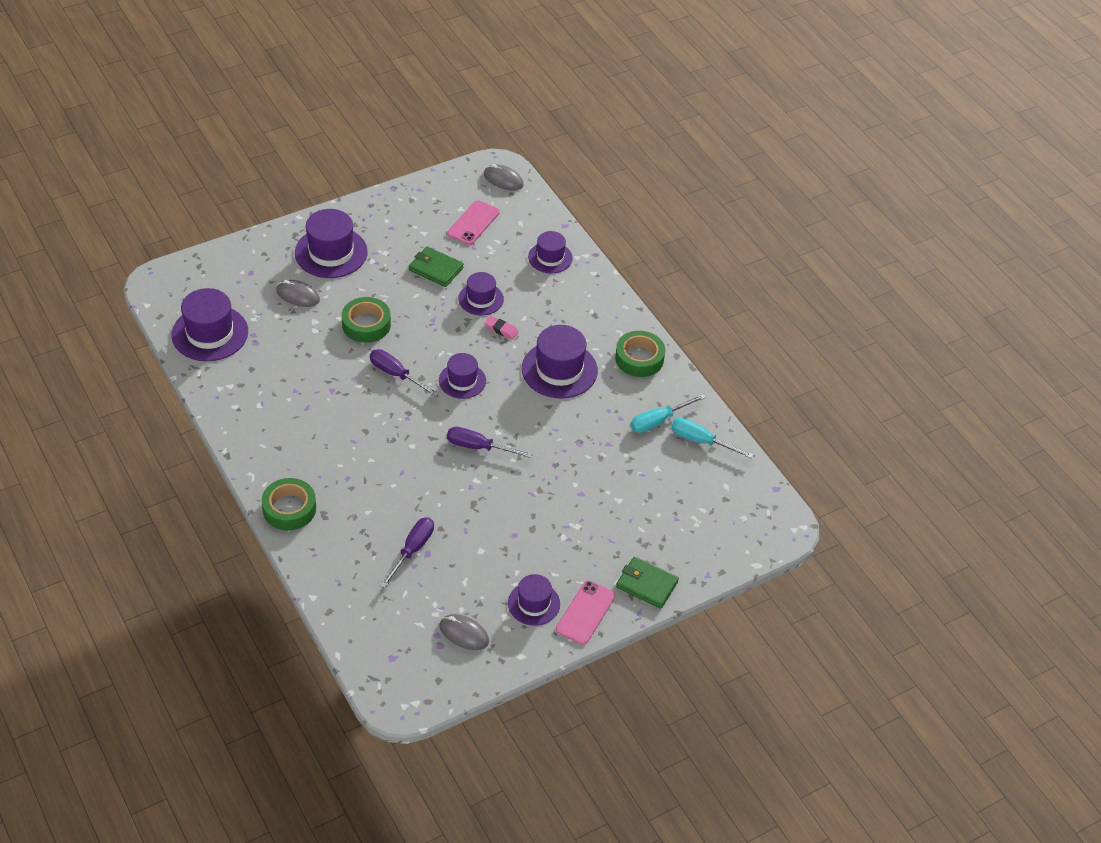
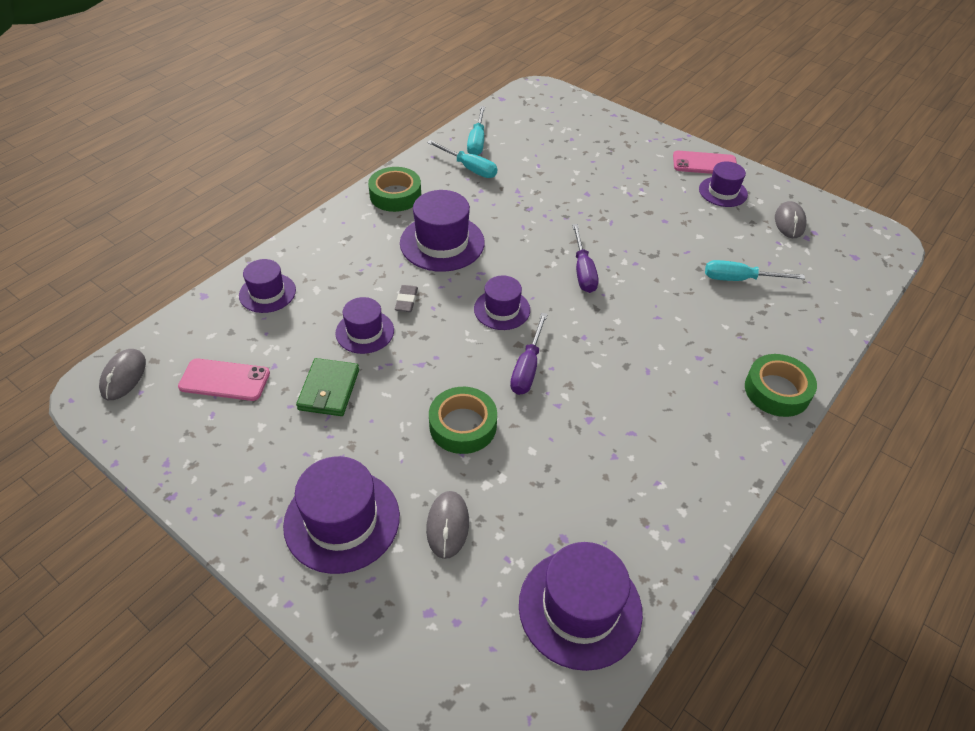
camera: 110 degrees left, 0 degrees up
purple screwdriver [380,517,434,588] -> turquoise screwdriver [705,260,805,281]
pink eraser [484,316,519,340] -> grey eraser [395,285,418,312]
green wallet [616,557,679,609] -> none

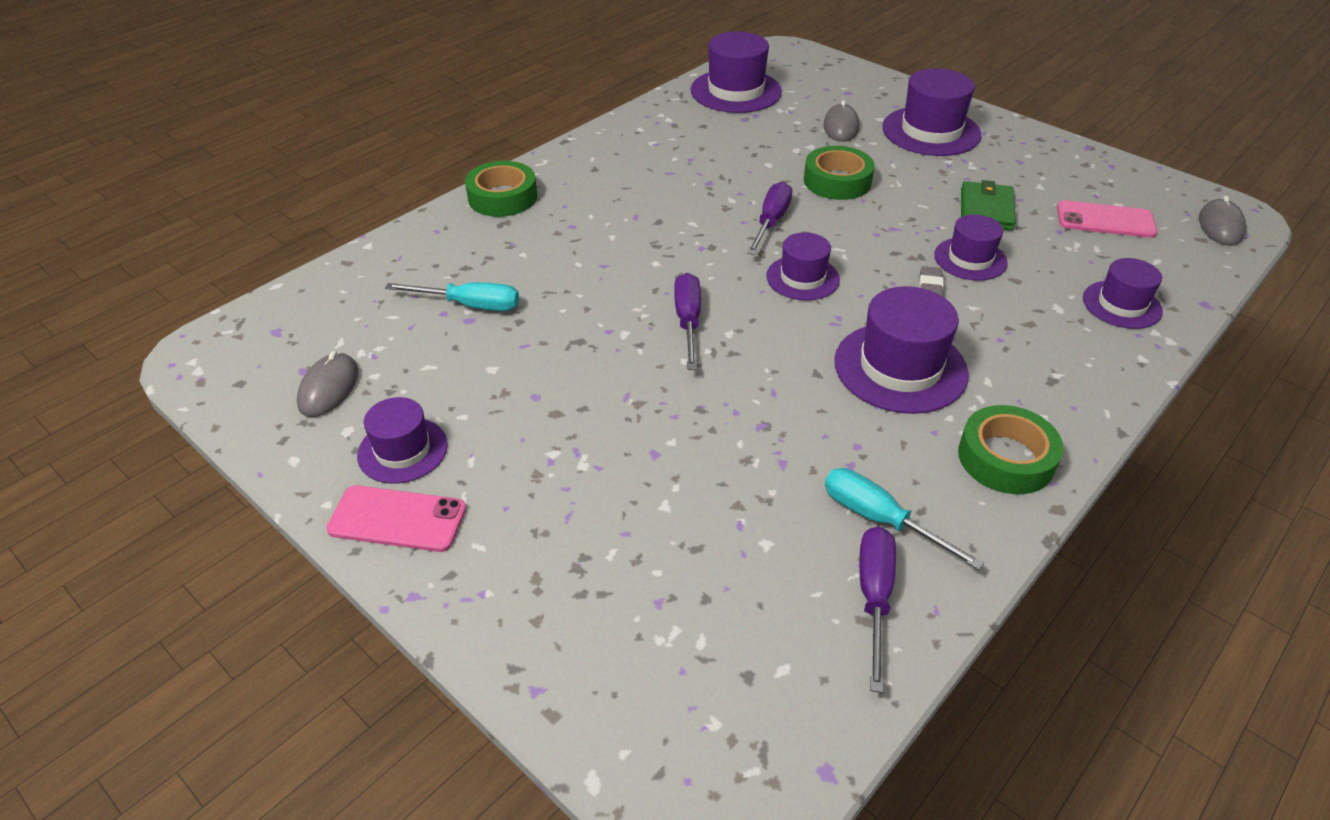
camera: 175 degrees left, 5 degrees down
turquoise screwdriver [467,106,485,155] -> purple screwdriver [859,526,896,693]

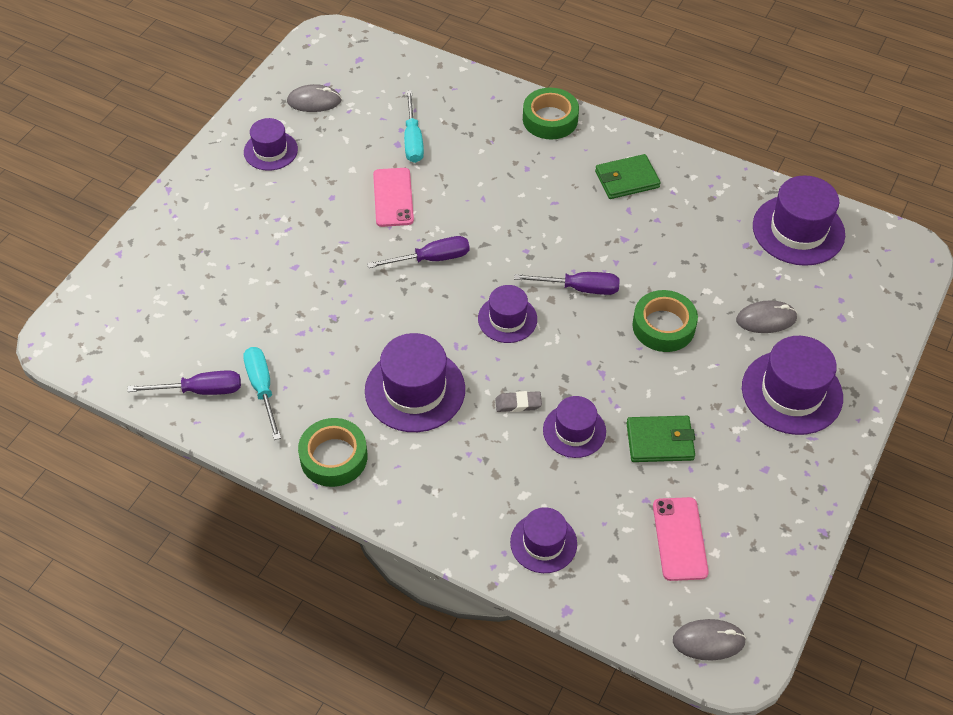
camera: 75 degrees right, 10 degrees up
pink phone [326,485,466,552] -> pink phone moved to [373,168,414,227]
turquoise screwdriver [825,468,984,570] -> turquoise screwdriver turned 45 degrees counterclockwise [243,347,281,440]
none -> green wallet [595,154,661,199]

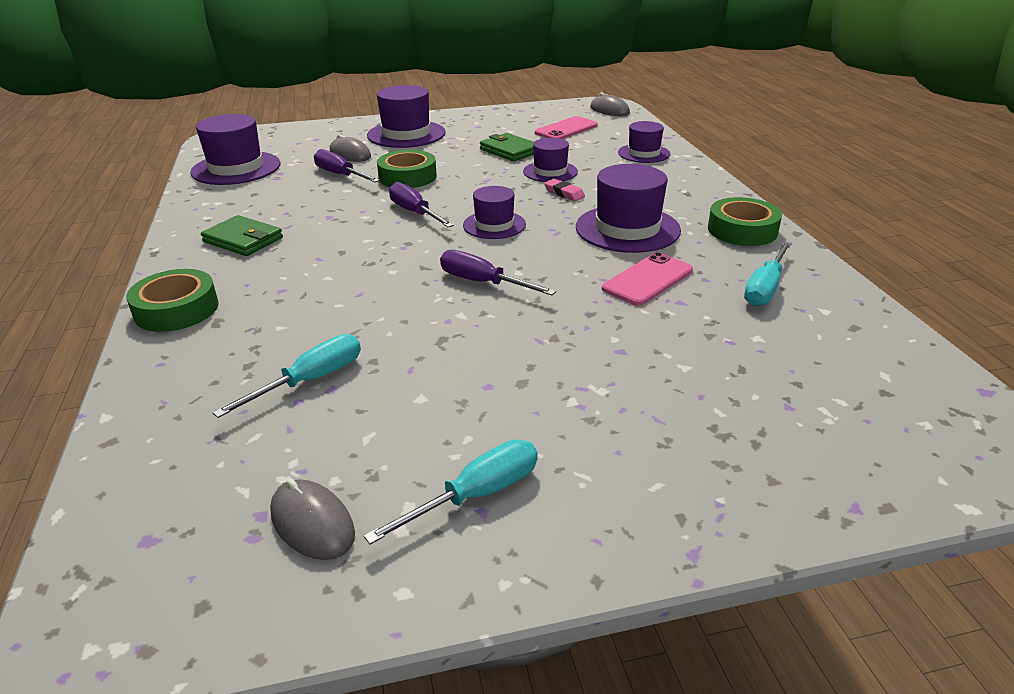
camera: 130 degrees left, 20 degrees down
purple screwdriver [127,370,241,395] -> purple screwdriver moved to [314,149,380,182]
purple hat [244,118,298,171] -> turquoise screwdriver [364,439,538,545]
pink phone [373,168,414,227] -> pink phone moved to [602,252,693,306]
grey eraser [495,391,542,412] -> pink eraser [544,179,585,201]

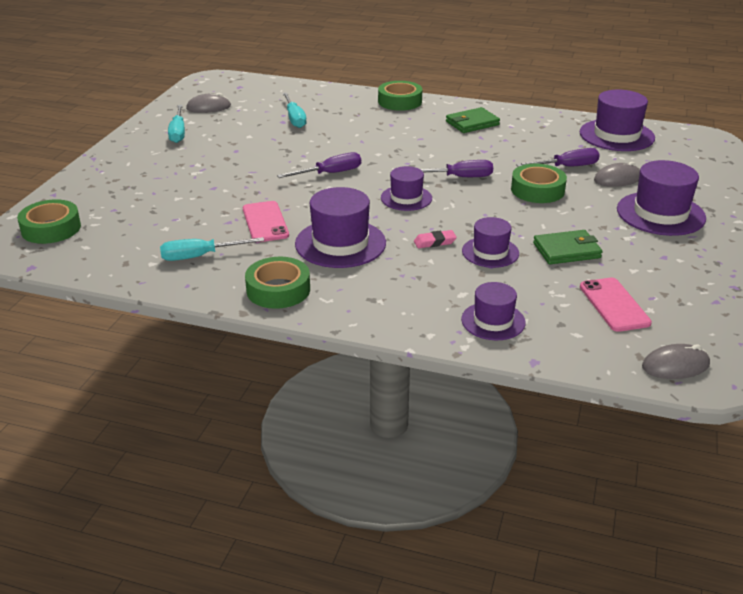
camera: 120 degrees right, 0 degrees up
turquoise screwdriver [744,241,792,306] -> turquoise screwdriver turned 75 degrees counterclockwise [160,237,264,261]
none -> green tape [17,199,81,244]

